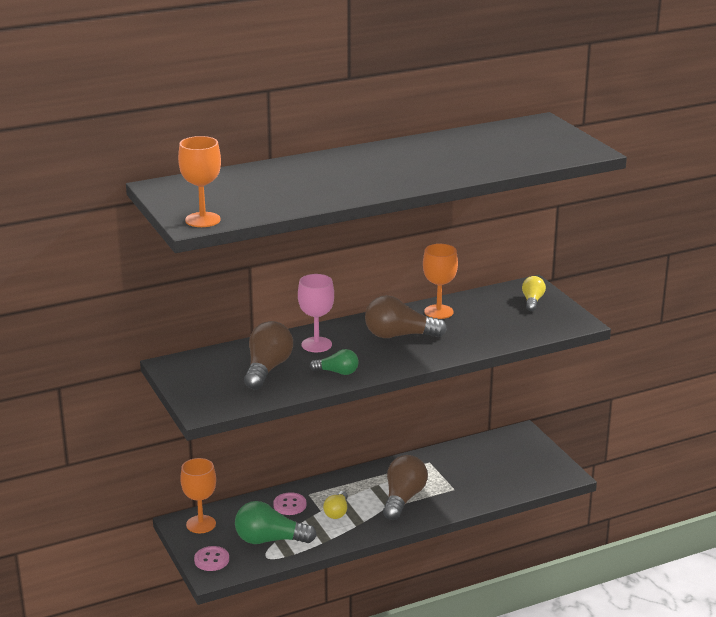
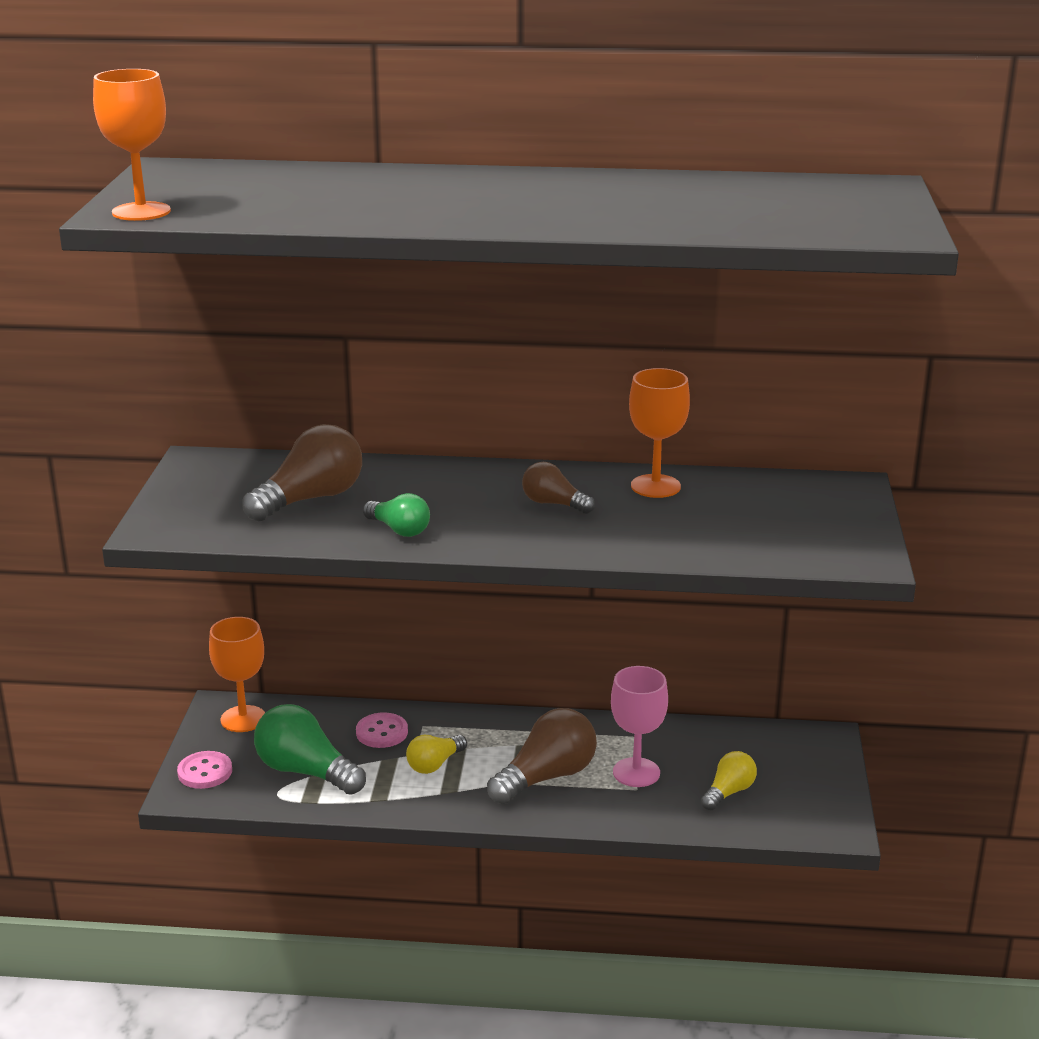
camera: 30 degrees right, 0 degrees up
pink goblet [298,274,334,352] -> pink goblet moved to [611,666,668,787]
brown light bulb [365,295,447,338] -> brown light bulb [522,462,595,514], size x0.58
yellow light bulb [522,276,546,311] -> yellow light bulb moved to [701,751,757,810]

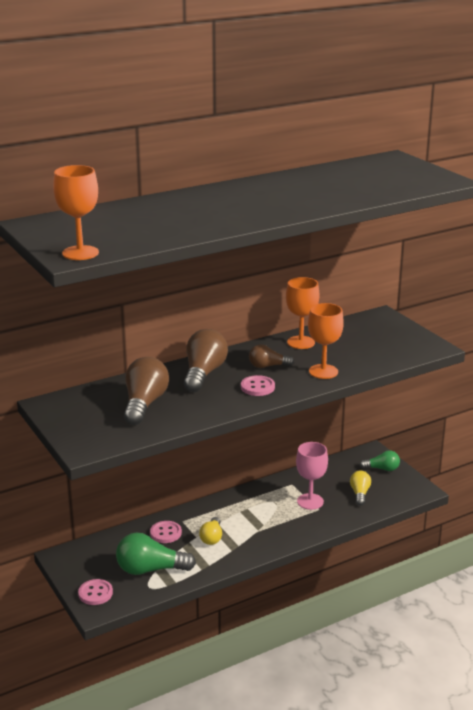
camera: 35 degrees left, 0 degrees up
orange goblet [209,617,265,732] -> orange goblet moved to [308,303,344,379]
green light bulb [363,493,430,537] -> green light bulb moved to [360,450,400,471]
brown light bulb [487,708,597,804] -> brown light bulb moved to [184,329,228,392]
none -> pink button [241,375,275,396]

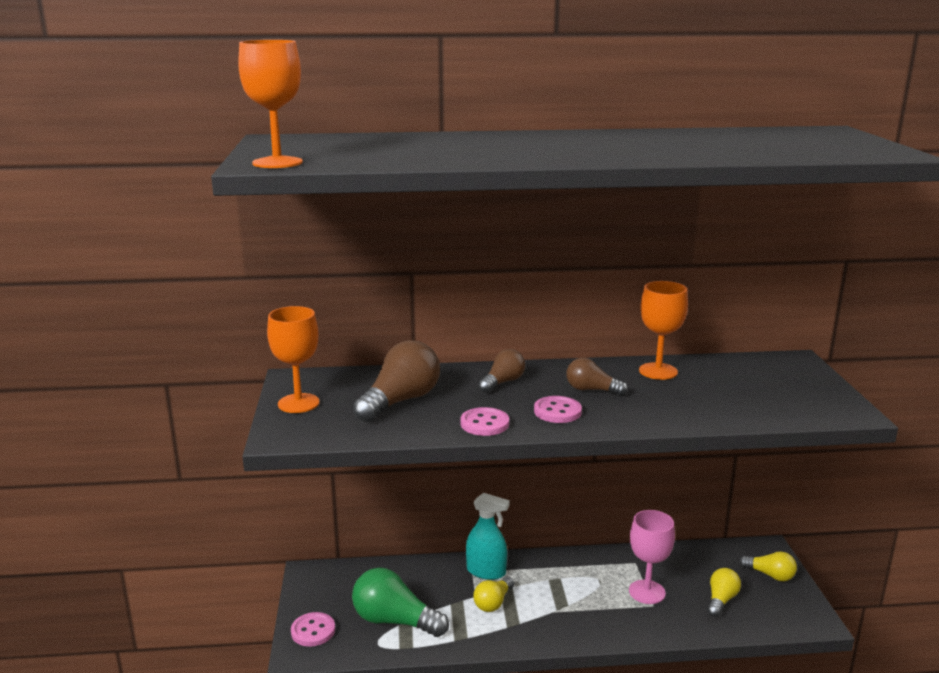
camera: 25 degrees right, 5 degrees down
pink button [150,521,182,543] -> pink button moved to [461,407,509,436]
brown light bulb [184,329,228,392] -> brown light bulb [479,349,525,393], size x0.58
orange goblet [308,303,344,379] -> orange goblet moved to [267,306,319,413]
green light bulb [360,450,400,471] -> yellow light bulb [739,551,797,581]
none -> turquoise spray bottle [466,493,510,580]

